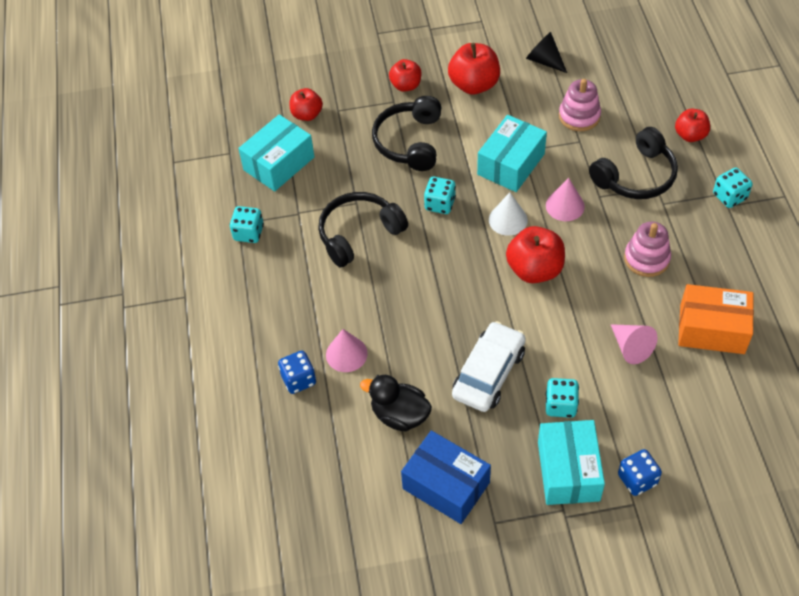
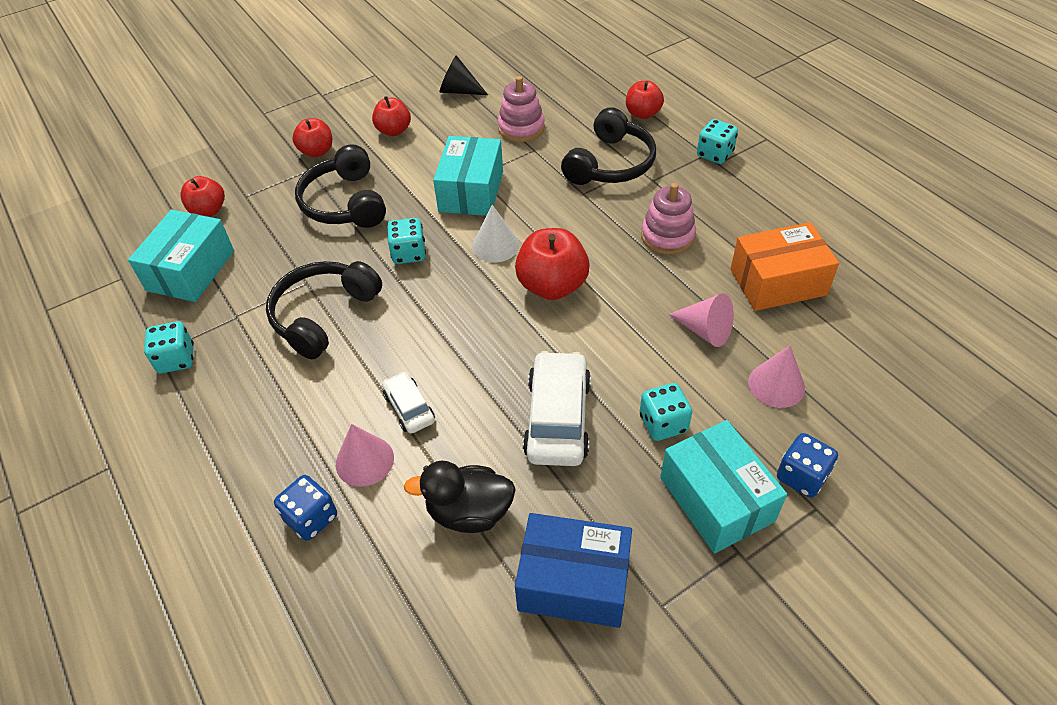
camera: 25 degrees left, 5 degrees down
red apple [448,43,500,95] -> red apple [372,96,411,136], size x0.63
pink cone [546,178,585,221] -> pink cone moved to [748,345,805,408]
none -> white car [382,371,435,434]

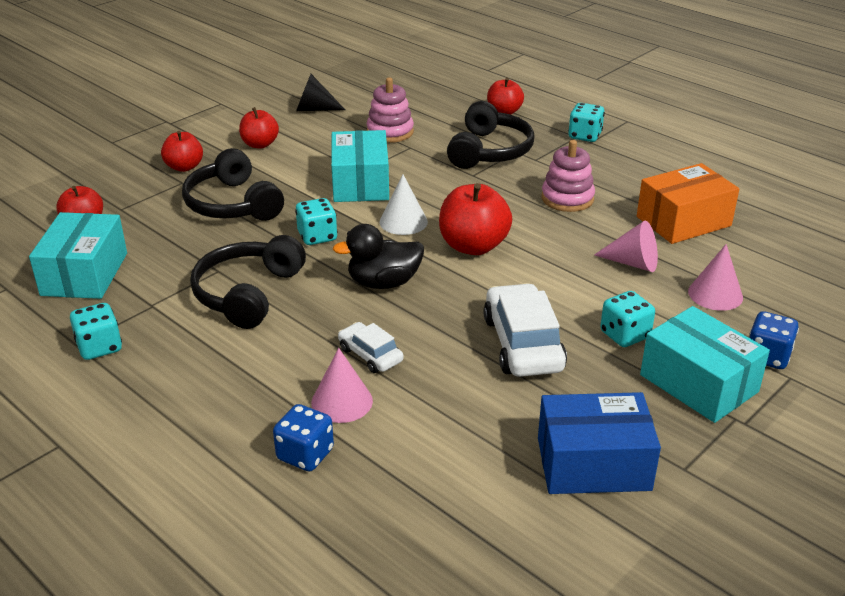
camera: 15 degrees left, 15 degrees down
black duck [404,461,516,533] -> black duck moved to [333,224,424,289]

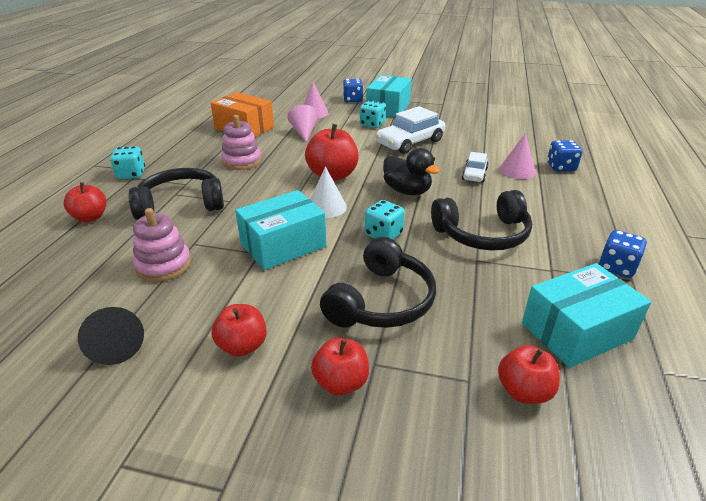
camera: 120 degrees left, 0 degrees up
turquoise dice [70,303,122,360] -> blue dice [599,230,647,278]
blue box [538,392,661,494] -> none

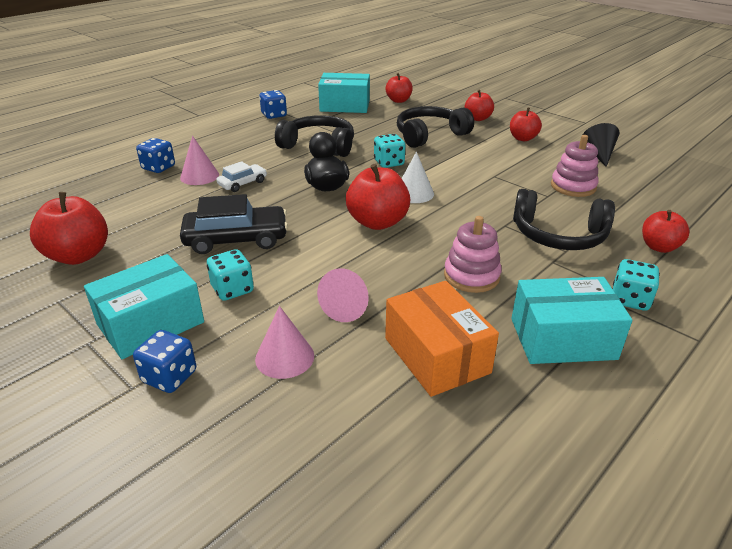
camera: 150 degrees left, 0 degrees up
turquoise box [235,190,326,270] -> turquoise box moved to [511,277,633,364]
white car [375,106,445,154] -> black car [180,194,288,254]
none -> red apple [30,192,108,265]

